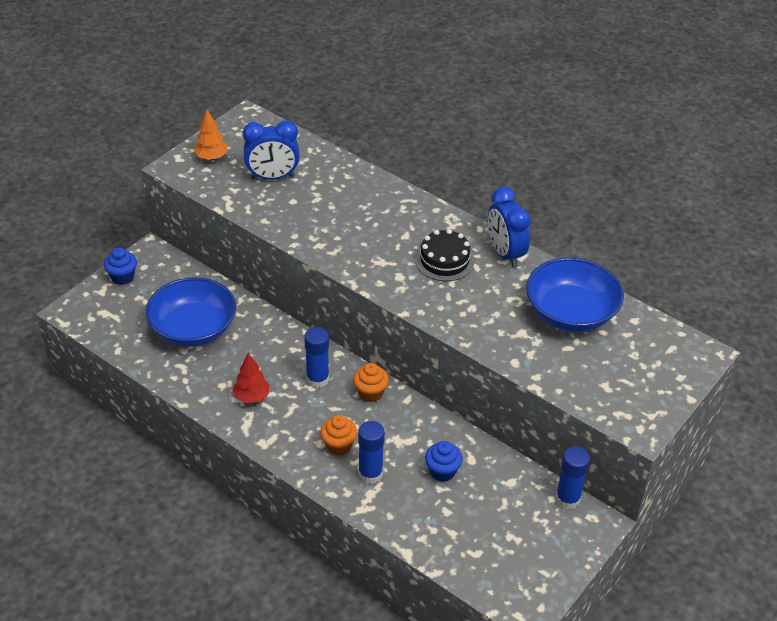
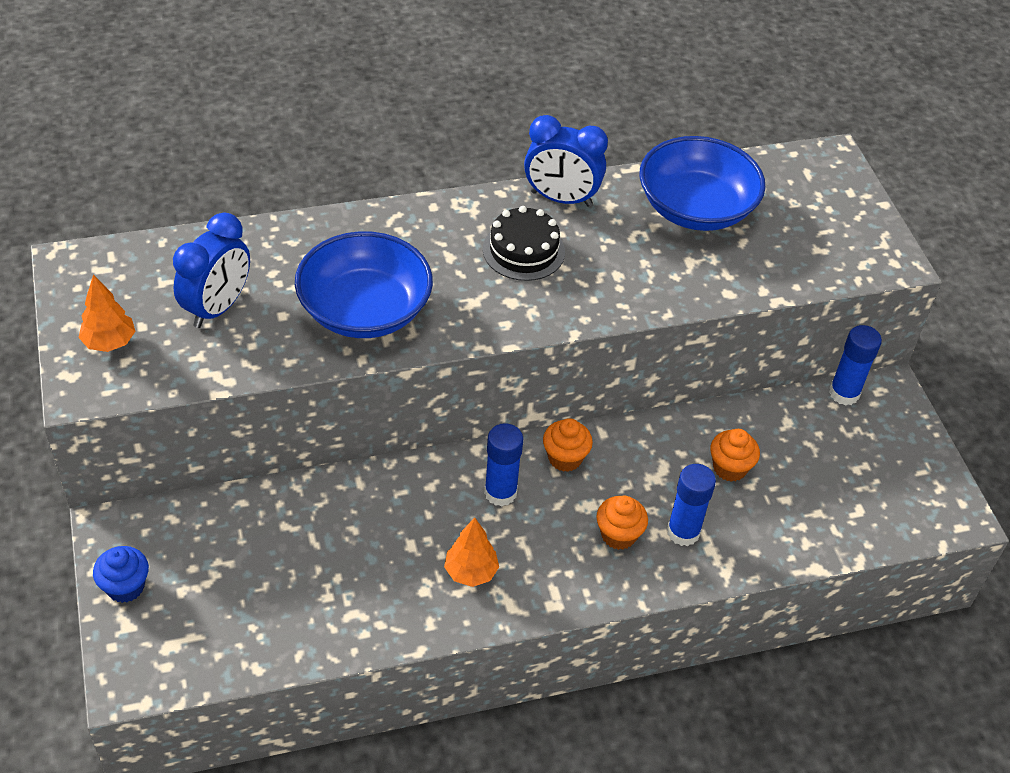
camera: 55 degrees left, 5 degrees up
blue bowl [146,277,236,347] -> blue bowl moved to [295,231,433,338]
red tree [233,353,269,403] -> orange tree [444,518,499,587]
blue cupcake [425,441,463,482] -> orange cupcake [710,429,760,482]

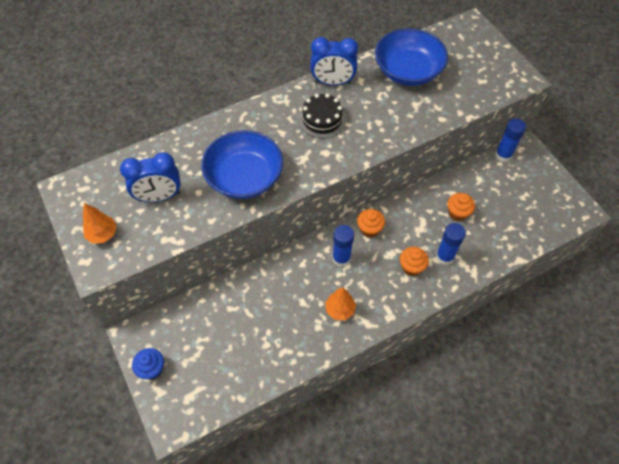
camera: 10 degrees left, 10 degrees up
blue clock [173,213,250,328] -> blue clock turned 60 degrees clockwise [120,152,181,202]

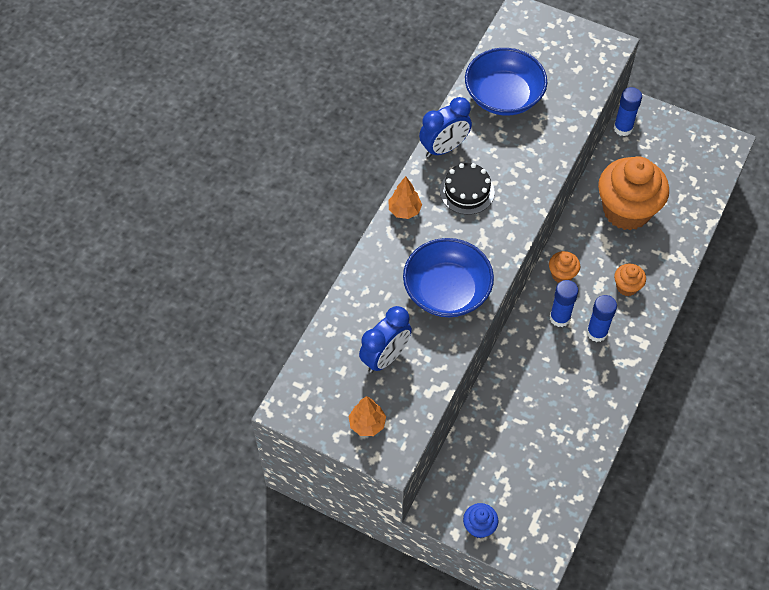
camera: 35 degrees left, 0 degrees up
orange tree [325,287,356,320] -> orange tree moved to [389,176,422,219]
blue glue stick [436,223,466,265] -> blue glue stick moved to [586,295,617,342]
orange cupcake [447,193,475,221] -> orange cupcake [598,157,669,230], size x2.27

